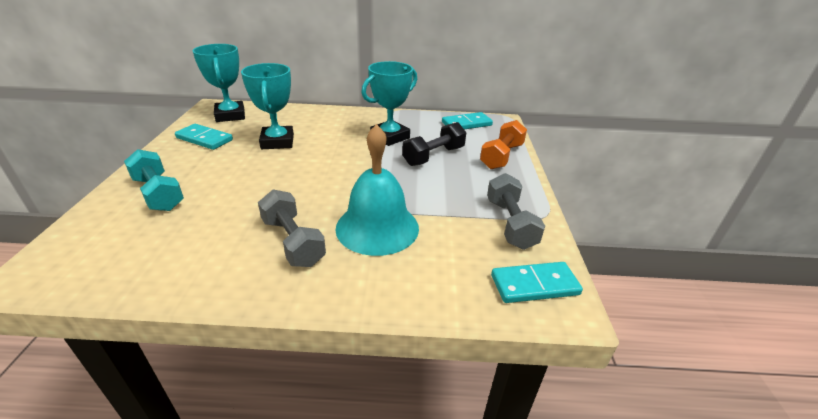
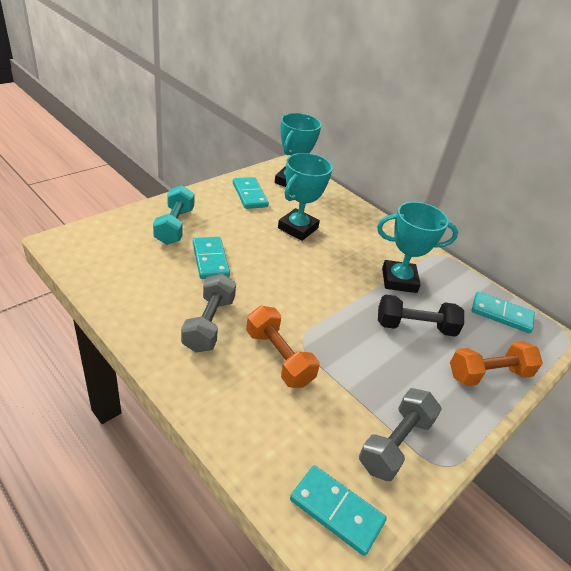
camera: 40 degrees right, 5 degrees up
turquoise bell [335,124,419,256] -> orange dumbbell [246,306,320,388]
none -> turquoise domino [193,237,230,279]

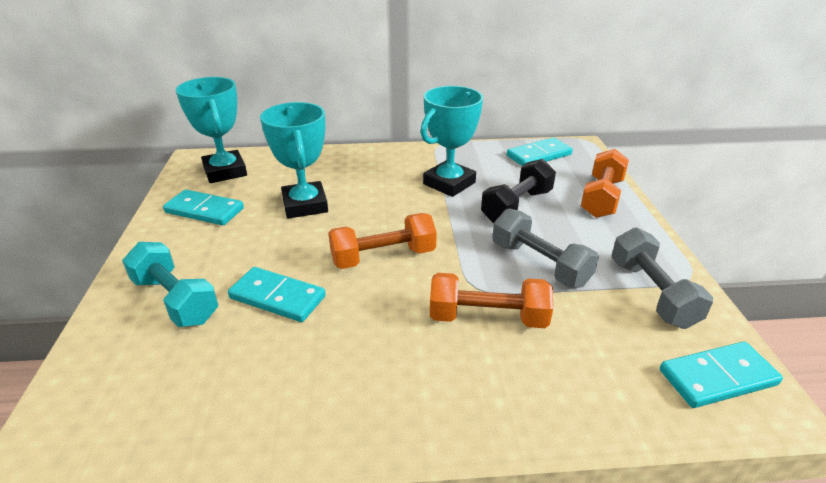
camera: 45 degrees left, 5 degrees down
grey dumbbell [181,274,236,353] -> grey dumbbell moved to [492,208,599,288]
none -> orange dumbbell [328,213,437,269]

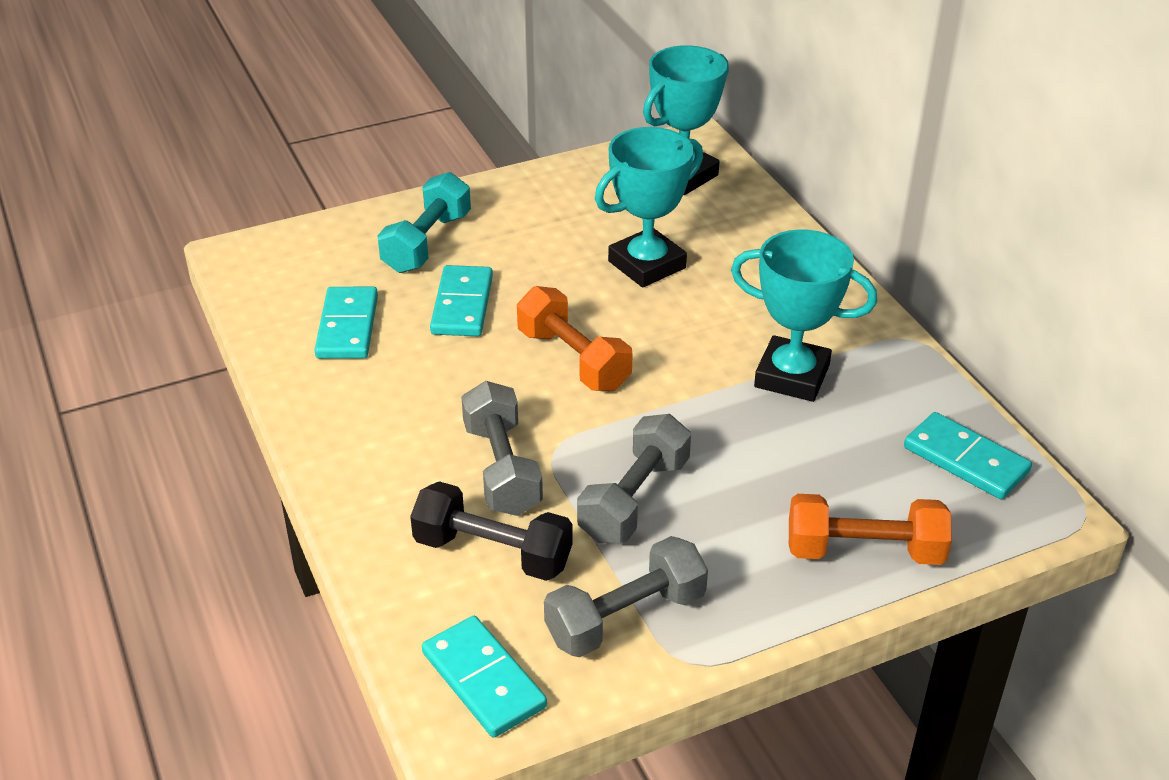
camera: 70 degrees right, 5 degrees up
turquoise domino [163,189,244,226] -> turquoise domino moved to [314,287,378,359]
orange dumbbell [430,273,553,328] -> grey dumbbell [461,381,543,516]
black dumbbell [481,159,556,223] -> black dumbbell moved to [410,481,573,581]

